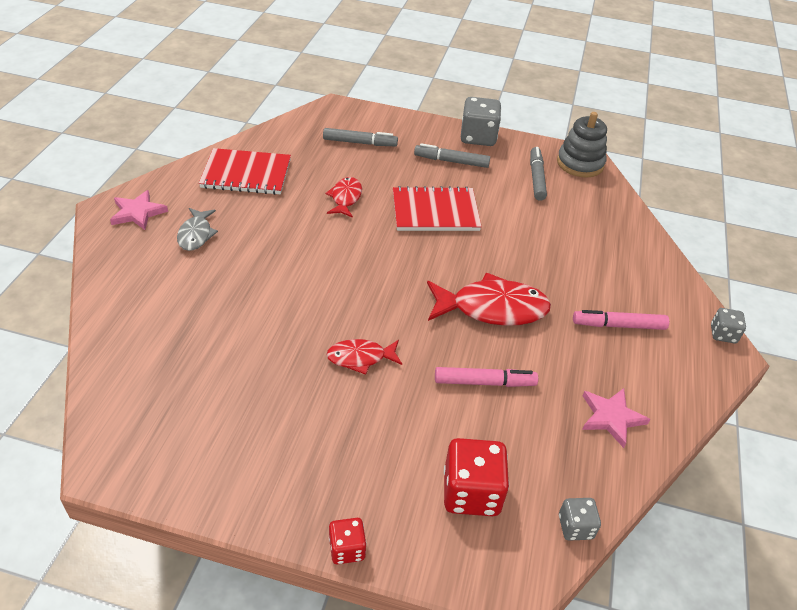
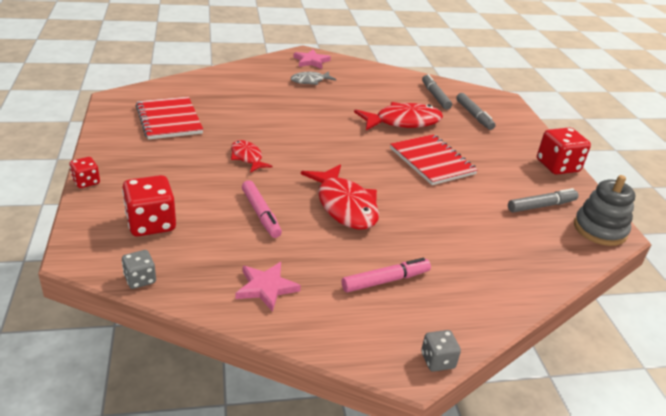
camera: 65 degrees right, 10 degrees down
red notebook [199,148,291,195] -> red notebook moved to [136,97,203,139]
red fish [325,177,362,218] -> red fish [354,102,443,130], size x1.79
grey marker [414,143,490,168] -> grey marker moved to [422,74,452,110]
grey dice [461,97,501,146] -> red dice [537,127,591,175]
pink marker [573,310,669,330] -> pink marker turned 90 degrees clockwise [342,258,431,293]

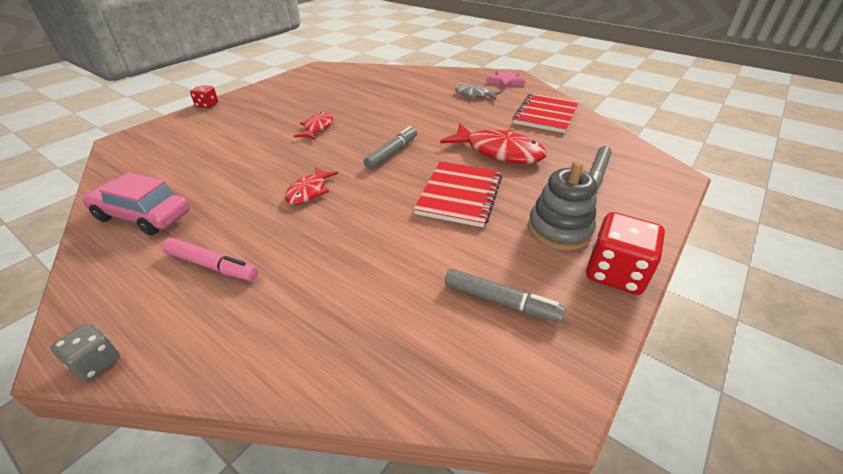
camera: 50 degrees right, 5 degrees up
red dice [122,175,176,236] -> none
grey dice [122,250,156,289] -> none
red notebook [136,97,203,139] -> red notebook moved to [513,93,579,133]
pink star [236,262,301,312] -> pink car [82,172,190,235]
pink marker [242,180,282,238] -> none
red fish [301,164,379,230] -> red fish [285,167,338,205], size x0.56
grey marker [422,74,452,110] -> grey marker moved to [364,126,417,170]
grey stacking toy [574,175,635,246] -> grey stacking toy moved to [528,161,597,250]

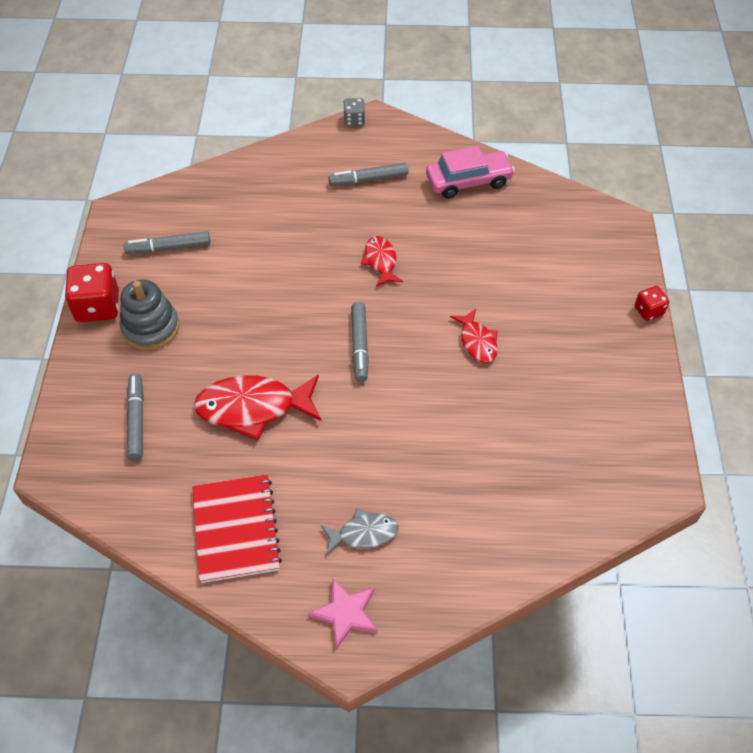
camera: 145 degrees right, 15 degrees up
pink marker [162,237,258,281] -> grey marker [329,163,409,186]
red notebook [414,161,502,227] -> none

